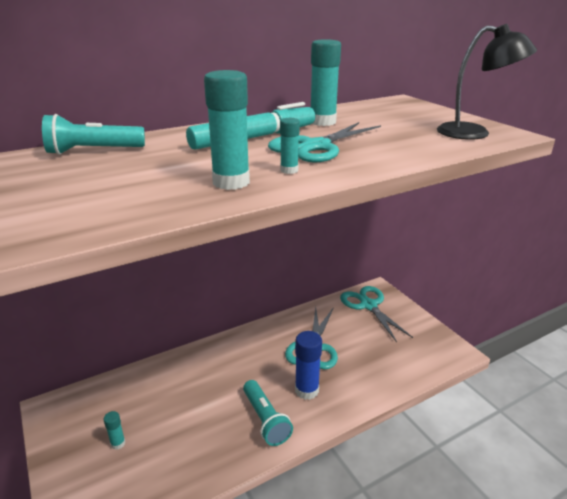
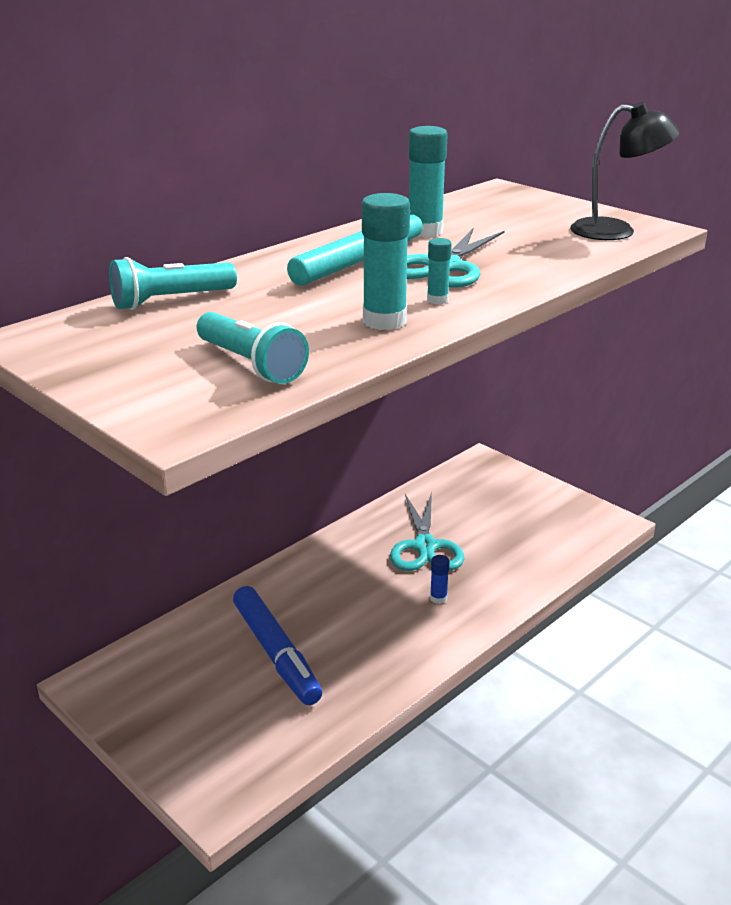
camera: 15 degrees left, 0 degrees up
turquoise glue stick [103,411,125,450] -> none
turquoise flashlight [243,380,293,446] -> turquoise flashlight moved to [197,312,309,384]
blue glue stick [295,331,322,400] -> blue glue stick [430,555,450,604], size x0.52
turquoise scissors [340,286,413,342] -> none
none -> blue marker [233,586,322,705]

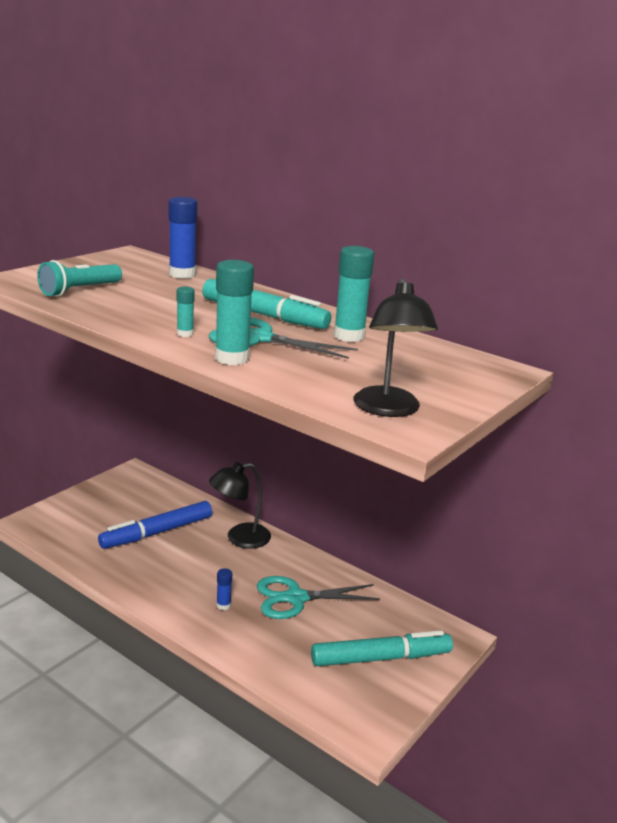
camera: 80 degrees right, 5 degrees down
turquoise flashlight [109,257,237,310] -> blue glue stick [169,197,197,279]
turquoise glue stick [362,193,410,330] -> turquoise glue stick moved to [215,260,254,365]
none -> black lamp [209,462,271,549]
none -> turquoise marker [311,630,453,666]

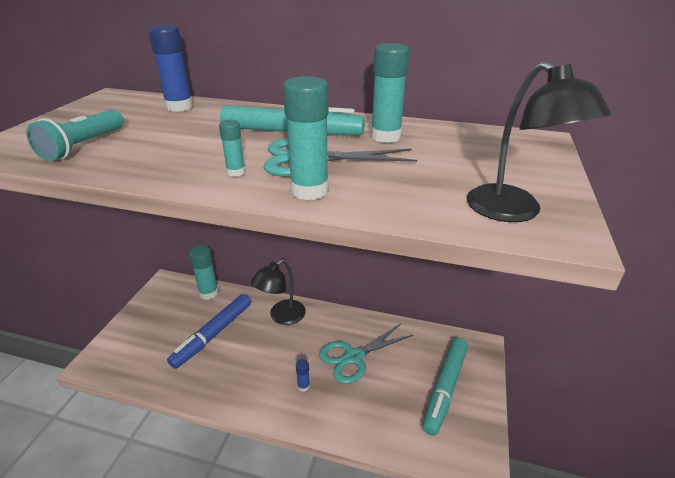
camera: 20 degrees left, 10 degrees up
turquoise marker [311,630,453,666] -> turquoise marker turned 150 degrees clockwise [422,338,468,436]
none -> turquoise glue stick [189,245,219,300]

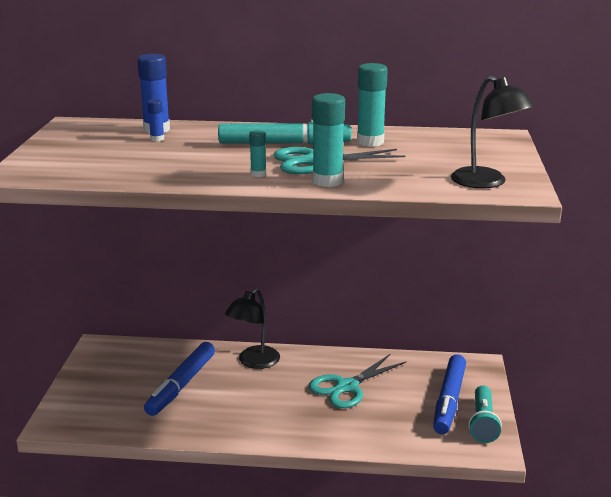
camera: 10 degrees left, 10 degrees down
turquoise flashlight [26,109,124,161] -> turquoise flashlight moved to [468,385,502,443]
turquoise glue stick [189,245,219,300] -> none
blue glue stick [296,359,310,392] -> blue glue stick moved to [147,99,164,141]
turquoise marker [422,338,468,436] -> blue marker [433,354,466,434]

